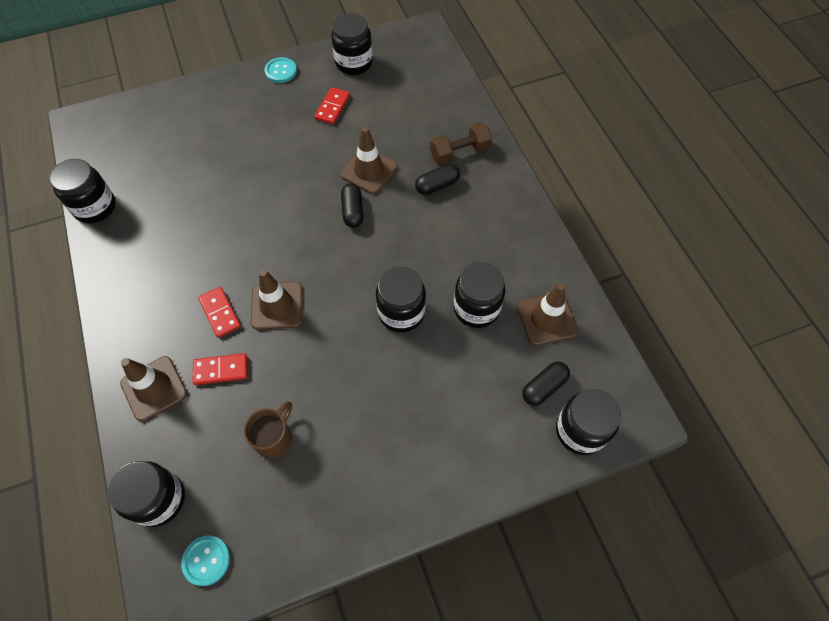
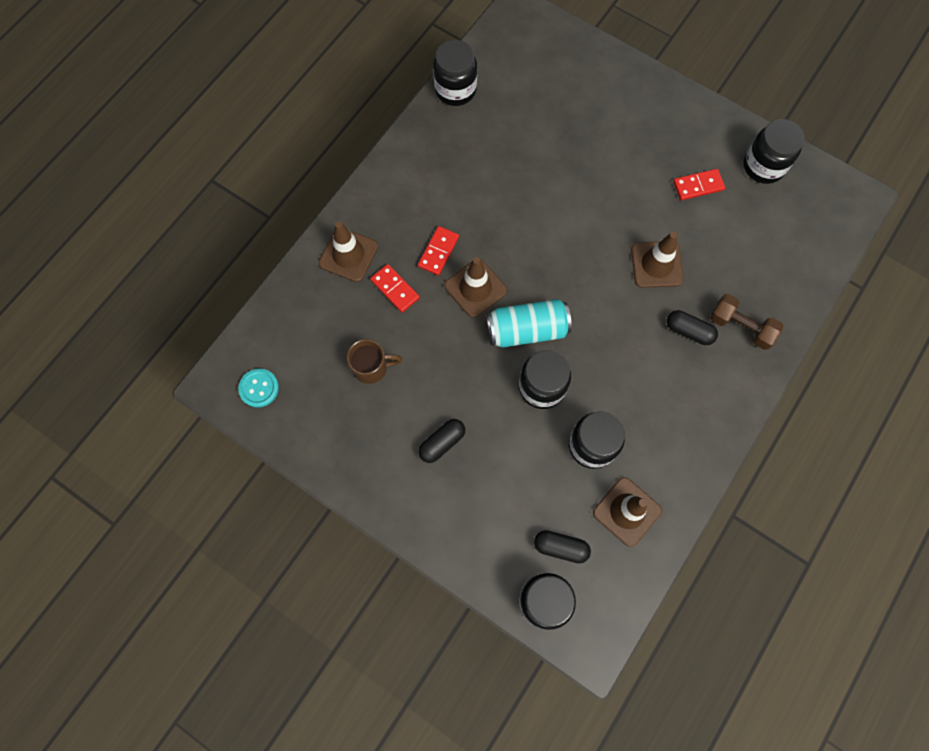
camera: 55 degrees right, 10 degrees up
black jar [108,461,185,527] -> none
turquoise button [264,57,297,83] -> none
black capsule [341,183,364,228] -> black capsule moved to [418,419,465,463]
none -> turquoise can [487,299,572,348]

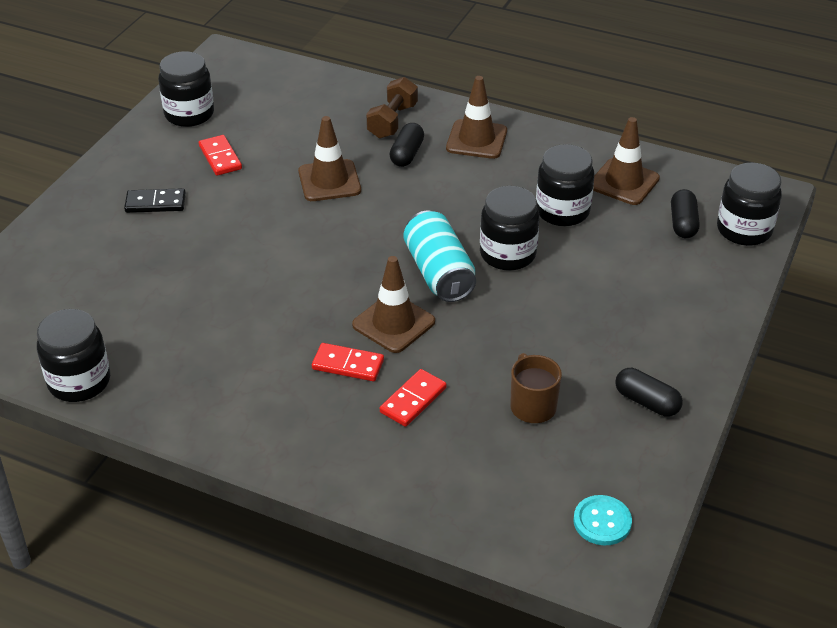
camera: 100 degrees left, 30 degrees down
brown traffic cone [319,221,378,282] -> brown traffic cone moved to [446,76,507,159]
black capsule [418,419,465,463] -> black capsule moved to [615,368,683,417]
none -> black domino [124,188,186,213]

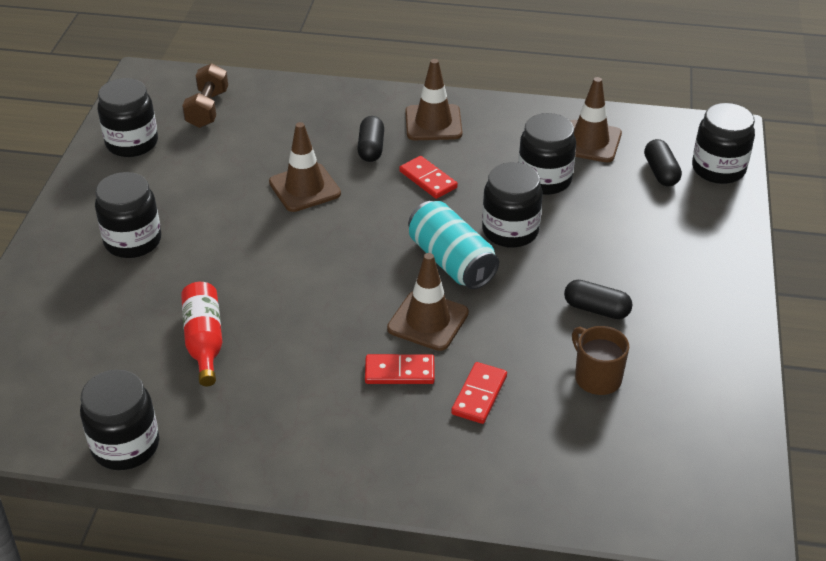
camera: 15 degrees left, 0 degrees up
black domino [124,188,186,213] -> black jar [95,172,161,258]
red domino [199,135,242,176] -> red domino moved to [399,156,458,199]
brown dumbbell [366,77,418,139] -> brown dumbbell moved to [182,63,228,128]
turquoise button [573,495,632,545] -> none
black capsule [615,368,683,417] -> black capsule moved to [564,280,633,319]
none -> red bottle [181,282,222,386]

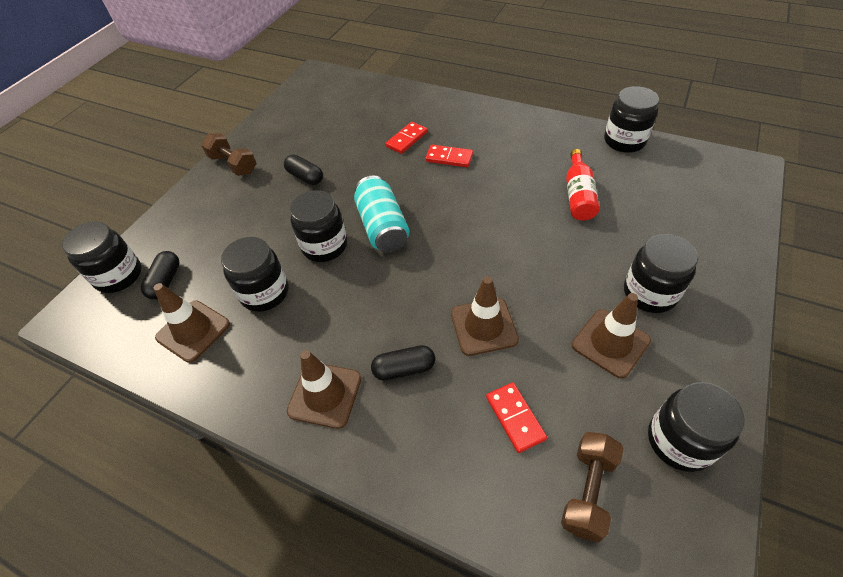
camera: 160 degrees left, 10 degrees up
black capsule [357,116,384,162] -> black capsule turned 60 degrees clockwise [371,345,435,381]
brown traffic cone [387,253,469,351] -> brown traffic cone moved to [572,293,651,378]
red domino [399,156,458,199] -> red domino moved to [486,382,547,453]
brown mug [572,326,629,395] -> none
none -> brown dumbbell [201,133,257,176]

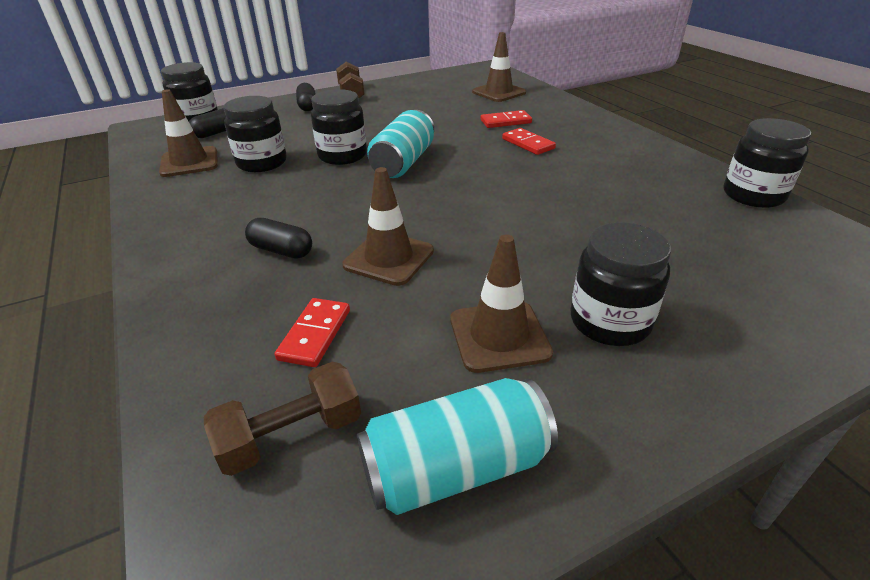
camera: 35 degrees right, 15 degrees down
black capsule [284,154,323,185] -> black capsule moved to [296,83,315,111]
brown traffic cone [287,350,361,429] -> brown traffic cone moved to [472,32,526,102]
red bottle [566,149,600,220] -> none
black jar [648,382,745,472] -> turquoise can [357,378,558,515]

